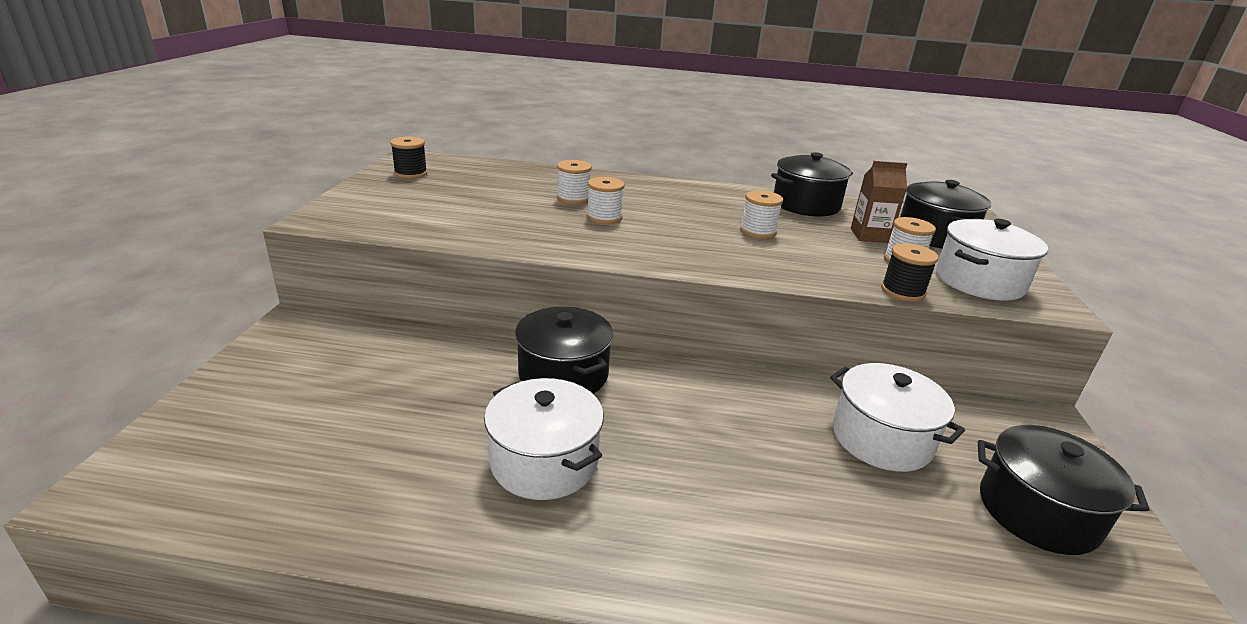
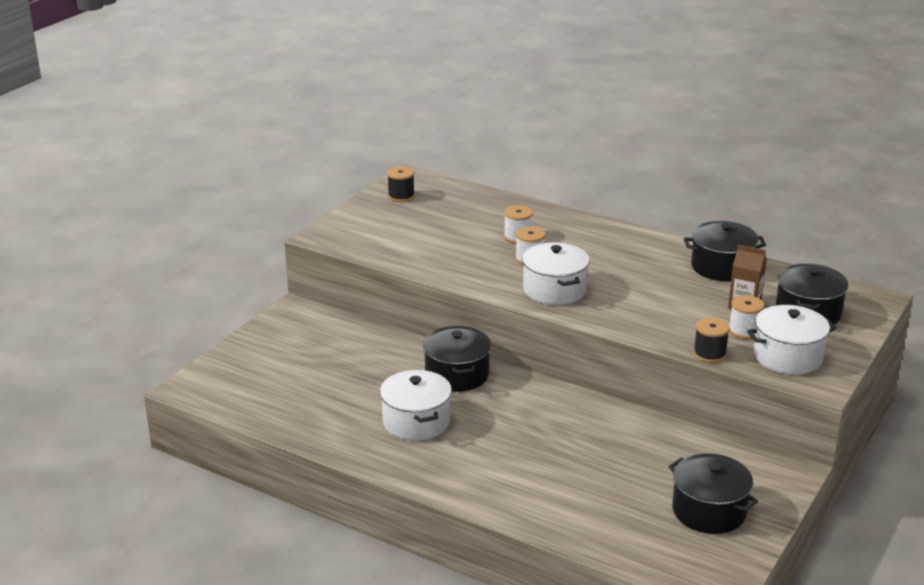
camera: 25 degrees right, 0 degrees up
white spool [740,190,783,239] -> none
white pot [830,363,965,472] -> white pot moved to [522,242,590,305]

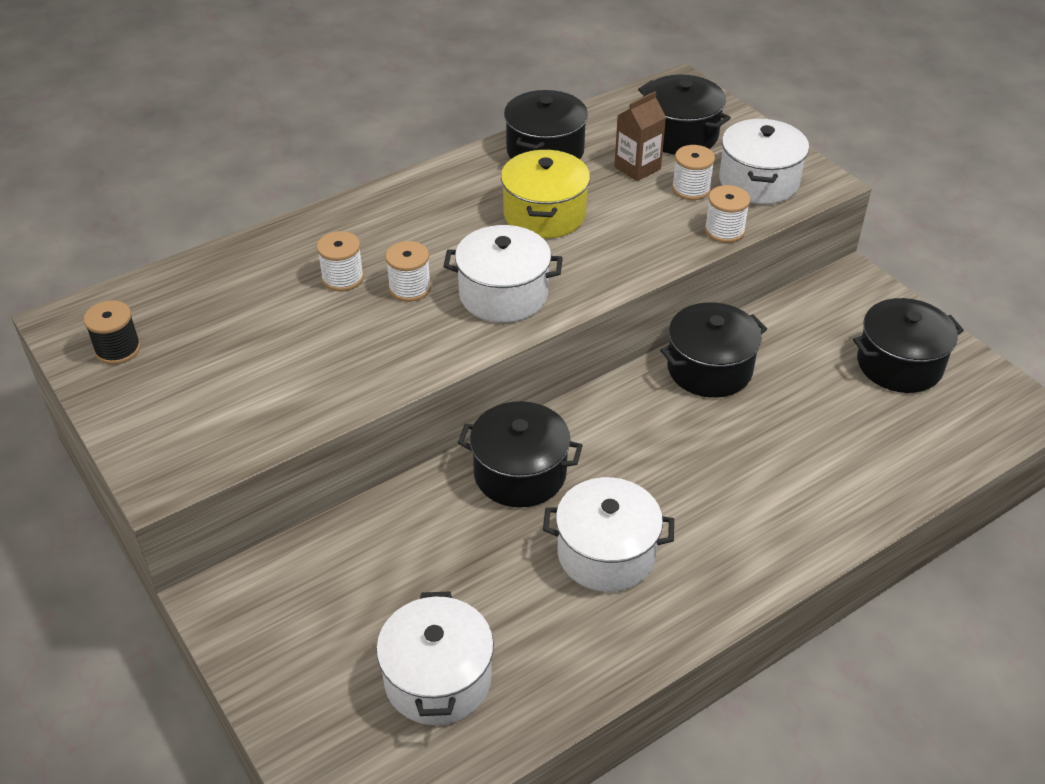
camera: 65 degrees left, 15 degrees up
black spool [693,317,730,363] -> white spool [704,185,750,243]
none -> white pot [376,592,494,725]
none -> yellow pot [501,150,590,239]
none -> black pot [660,302,767,398]

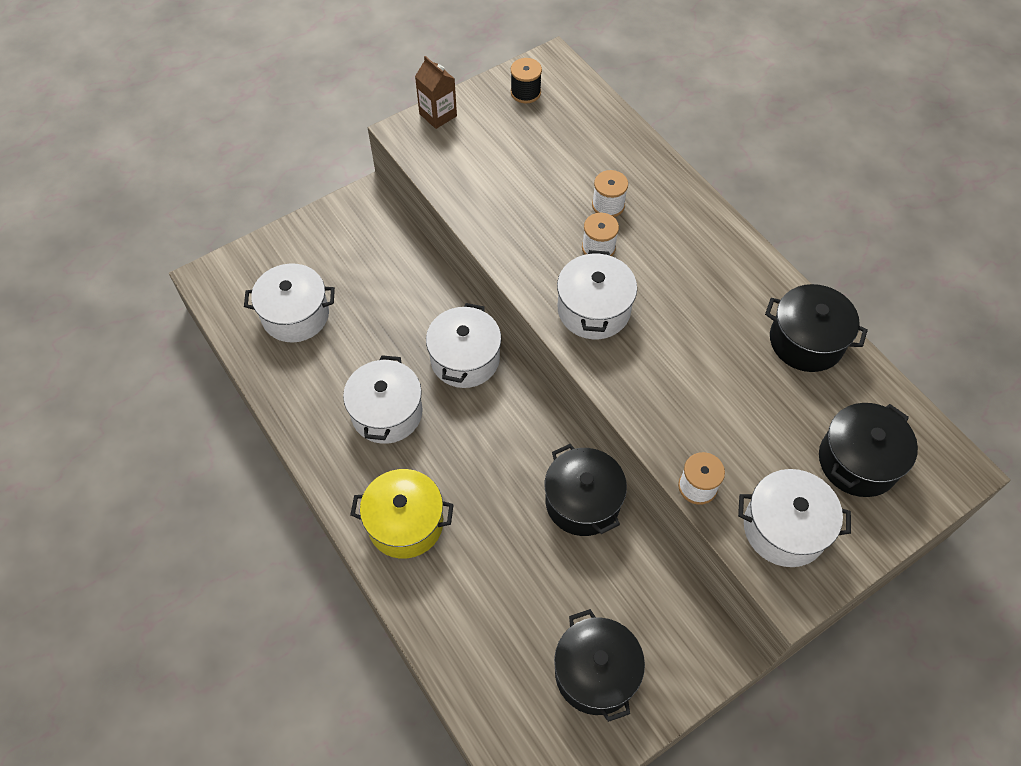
camera: 90 degrees right, 15 degrees up
black pot [458,401,583,508] -> white pot [426,303,501,388]
yellow pot [501,150,590,239] -> yellow pot moved to [350,469,454,558]
brown carton [614,91,666,181] -> brown carton moved to [415,56,457,129]
white spool [672,145,715,200] -> none

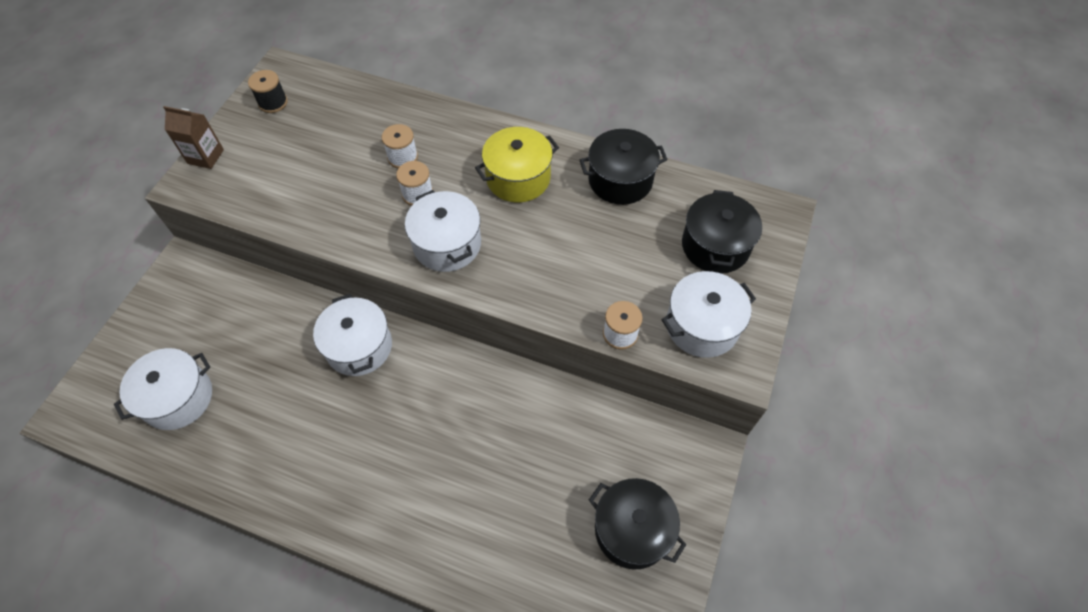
camera: 35 degrees left, 0 degrees up
white pot [343,355,423,444] -> none
yellow pot [350,469,454,558] -> yellow pot moved to [475,127,559,203]
black pot [545,444,627,536] -> none

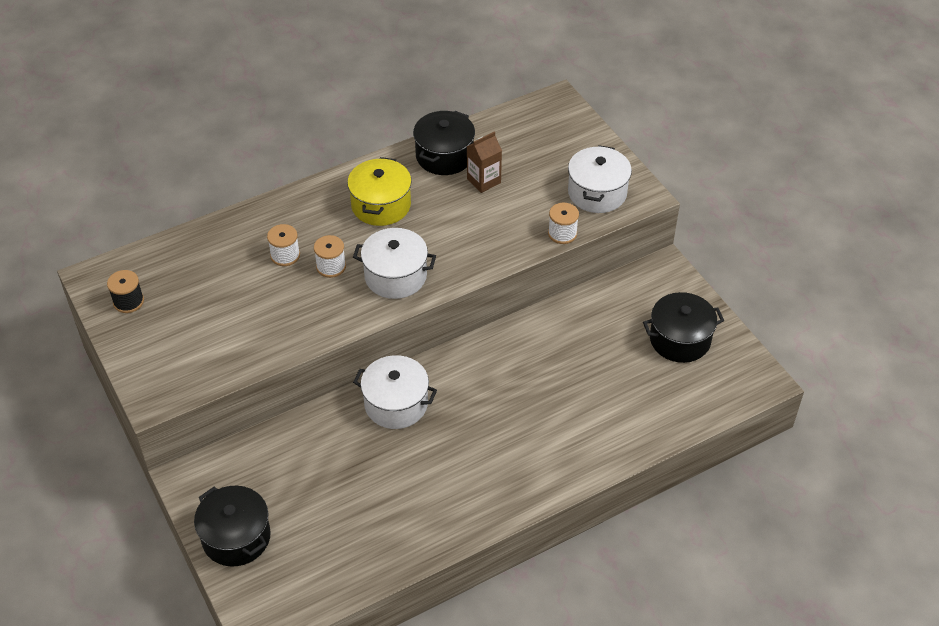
camera: 50 degrees left, 10 degrees down
white pot [114,348,212,430] -> none
brown carton [163,106,224,169] -> brown carton moved to [467,131,502,193]
black pot [682,190,762,274] -> black pot moved to [194,486,271,566]

